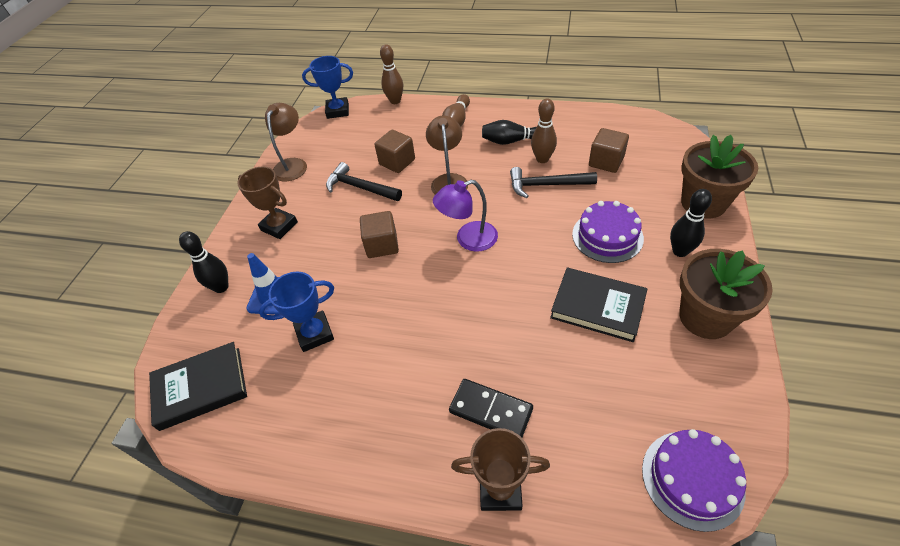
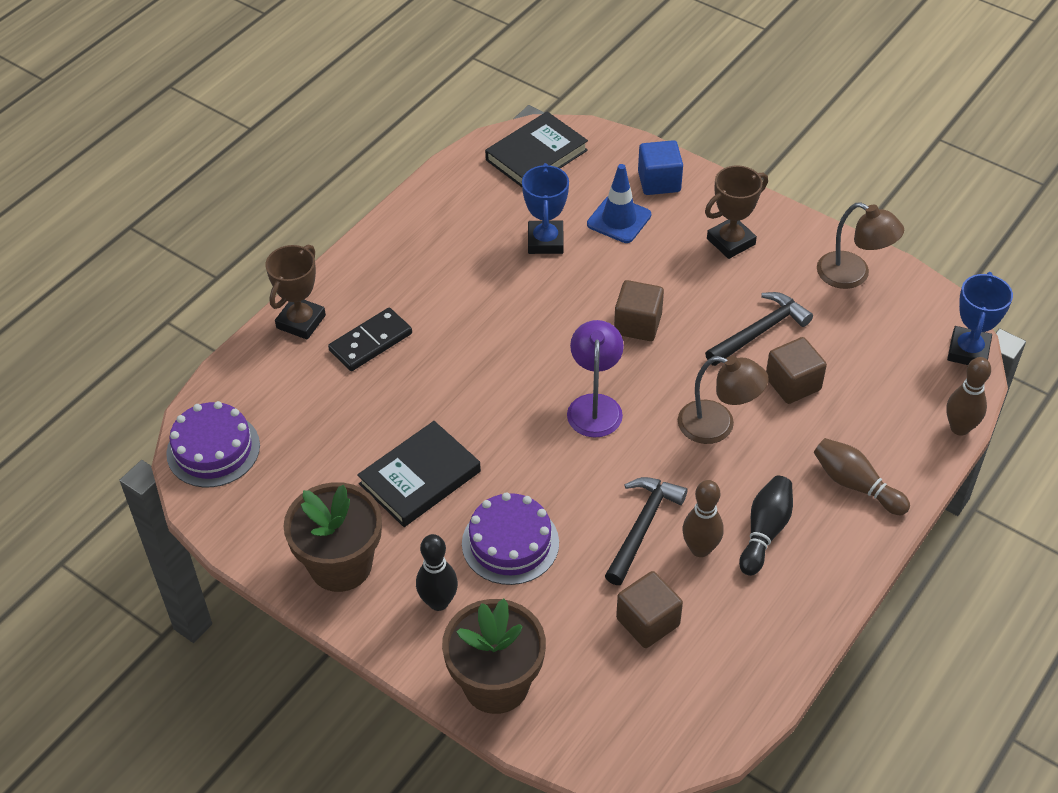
camera: 110 degrees right, 0 degrees up
black book [149,342,247,431] -> black book turned 45 degrees clockwise [485,111,588,187]
black bowling pin [179,231,229,293] -> blue cube [638,140,683,195]

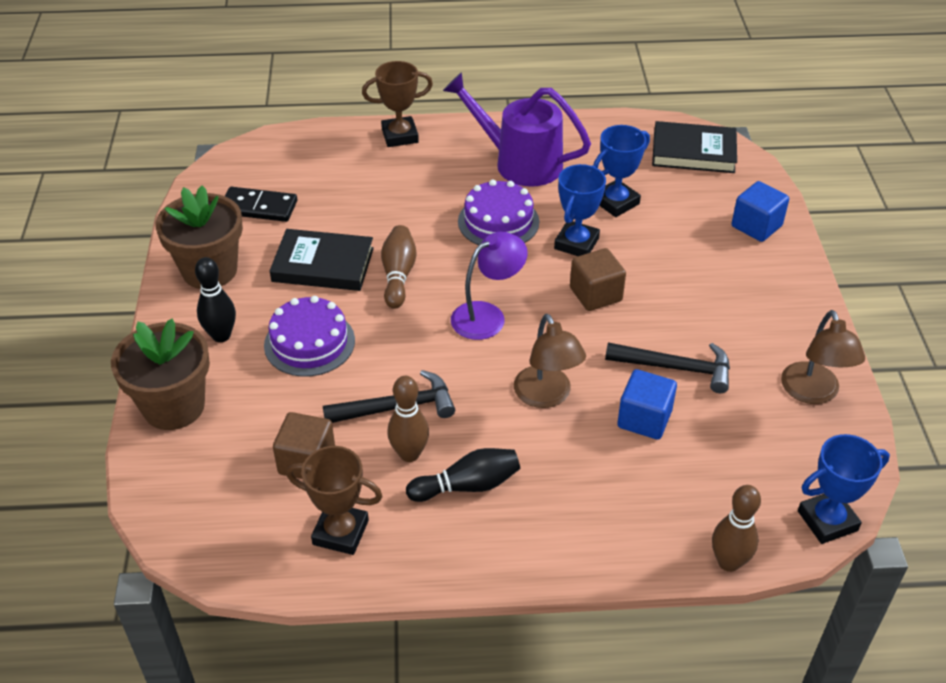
camera: 50 degrees right, 5 degrees down
purple cake [166,401,260,487] -> purple cake moved to [458,179,539,245]
black domino [328,308,412,371] -> black domino moved to [225,187,297,222]
blue traffic cone [587,164,651,243] -> none
brown trophy [705,165,768,259] -> brown trophy moved to [286,446,383,555]
brown cube [766,337,827,404] -> blue cube [617,369,677,440]
brown bowling pin [814,438,910,515] -> brown bowling pin moved to [381,225,417,309]
none -> purple watering can [443,72,591,187]
none -> blue trophy [554,164,606,256]

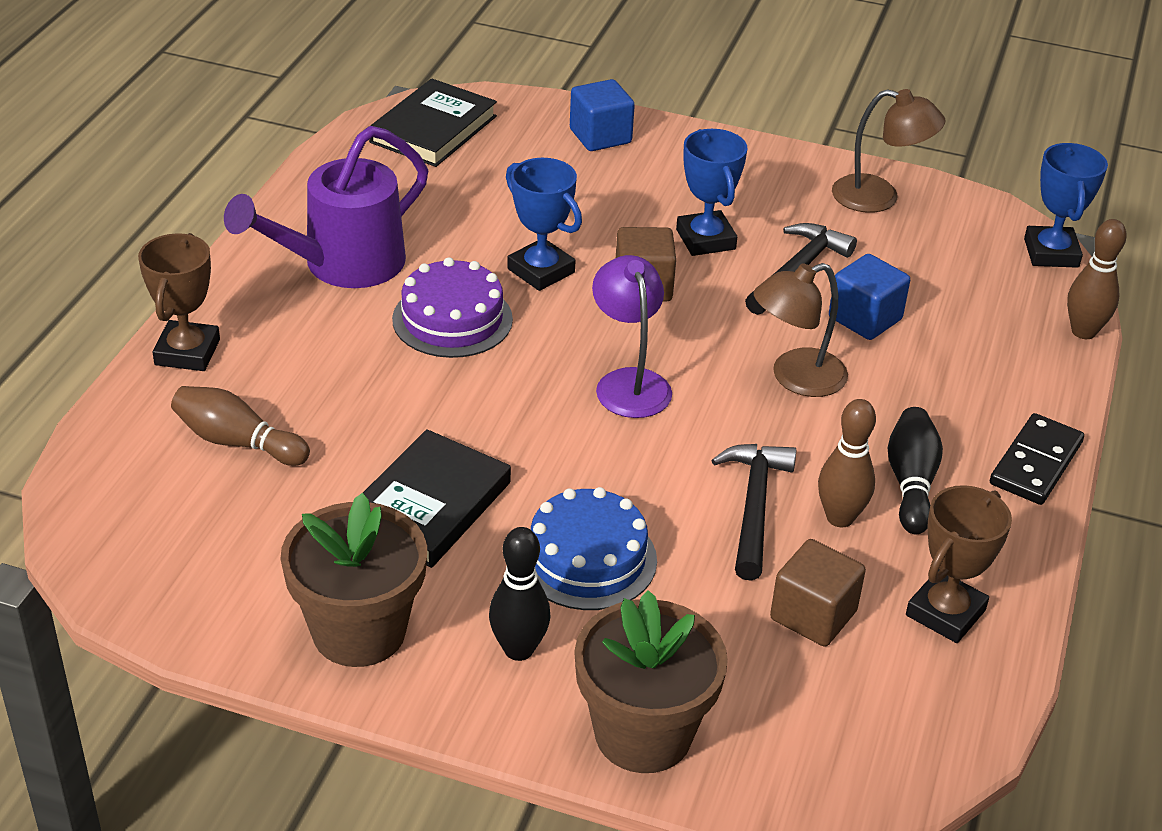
camera: 70 degrees left, 5 degrees down
black domino [225,187,297,222] -> black domino moved to [990,413,1084,505]
purple cake [264,296,355,377] -> blue cake [530,487,657,610]
brown bowling pin [381,225,417,309] -> brown bowling pin moved to [171,386,310,466]
brown lamp [514,314,586,408] -> brown lamp turned 150 degrees clockwise [754,263,848,397]
blue trophy [594,125,650,217] -> blue trophy moved to [676,129,747,256]

